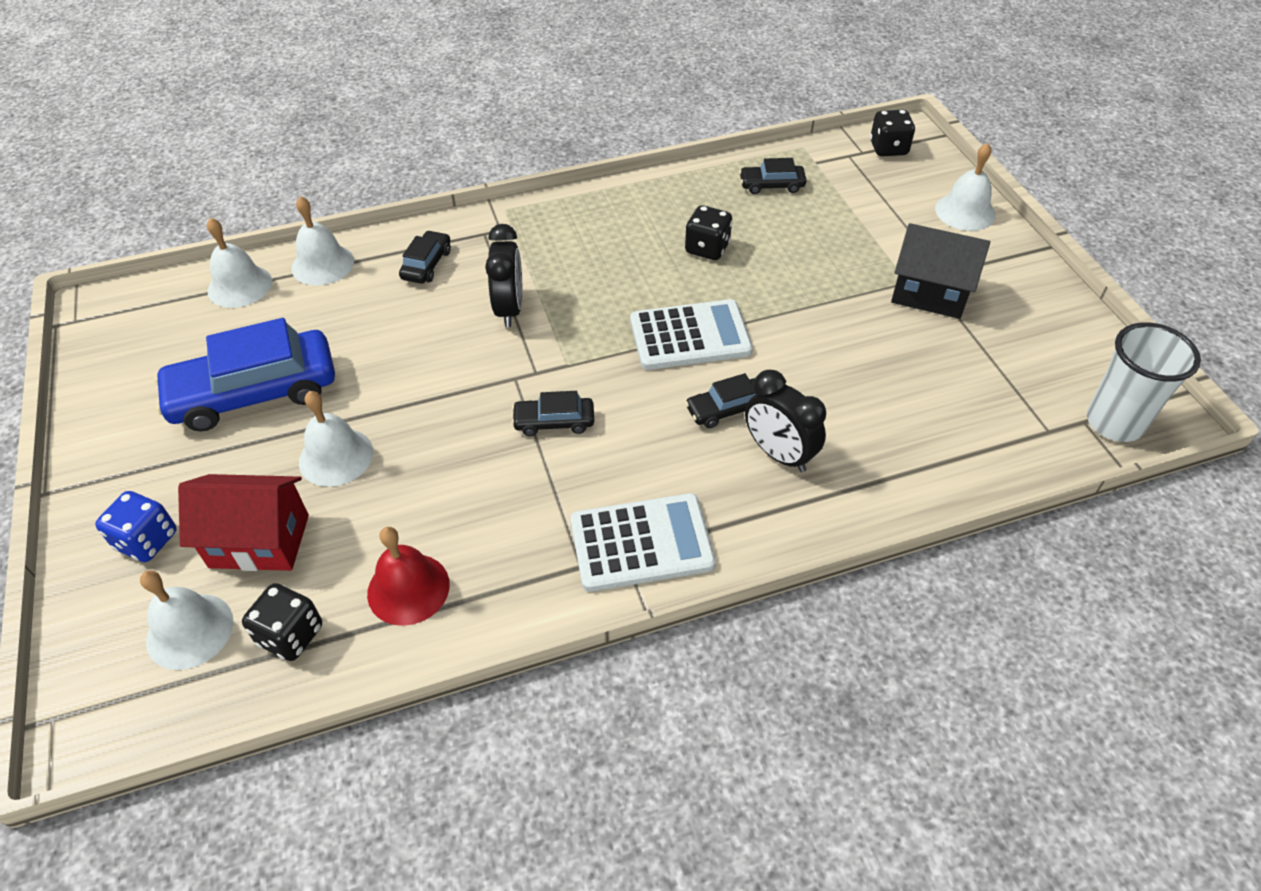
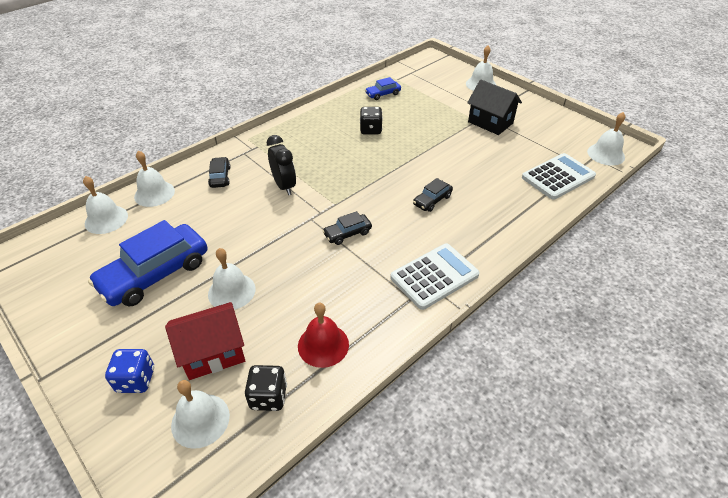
camera: 25 degrees left, 5 degrees down
white calculator [630,299,753,370] -> white calculator moved to [522,153,596,200]
black car [739,158,806,194] -> blue car [365,77,401,100]
black clock [745,370,826,472] -> none
black dice [870,110,915,156] -> none
black house [891,223,990,319] -> black house turned 45 degrees clockwise [467,79,522,135]
white cup [1087,322,1201,442] -> white bell [587,112,625,165]

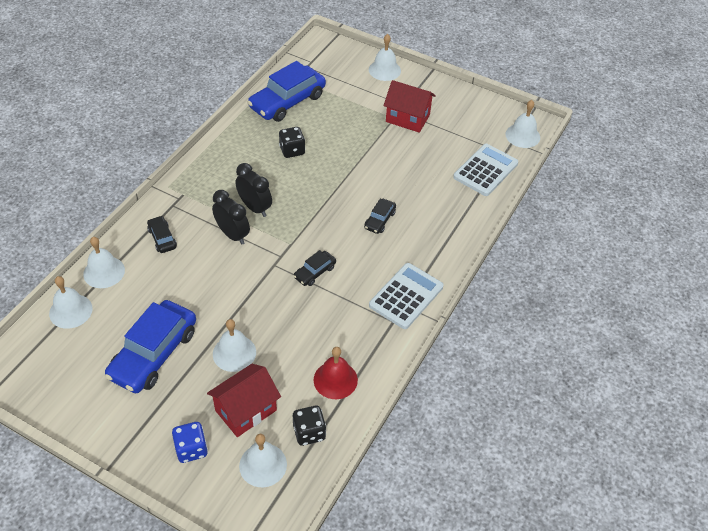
camera: 20 degrees left, 5 degrees up
blue car [365,77,401,100] -> blue car [247,61,326,122], size x2.11
black house [467,79,522,135] -> red house [384,80,436,133]
none -> black clock [235,163,272,217]

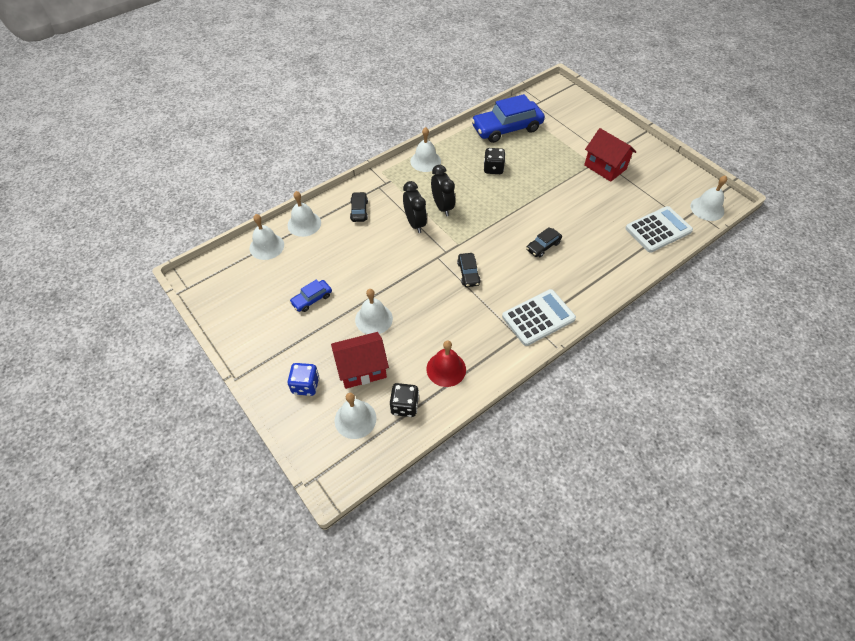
camera: 25 degrees right, 5 degrees up
blue car [105,300,196,393] -> blue car [290,279,332,312], size x0.47
black car [293,250,336,286] -> black car turned 75 degrees counterclockwise [457,253,481,287]
white bell [369,34,401,81] -> white bell moved to [410,127,441,172]

